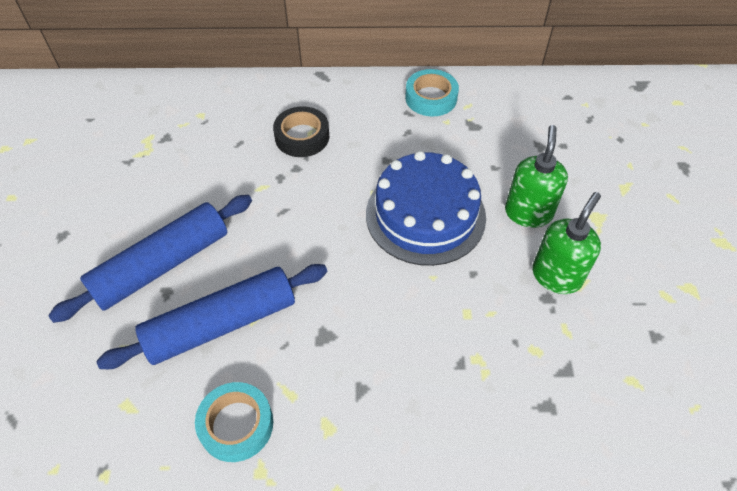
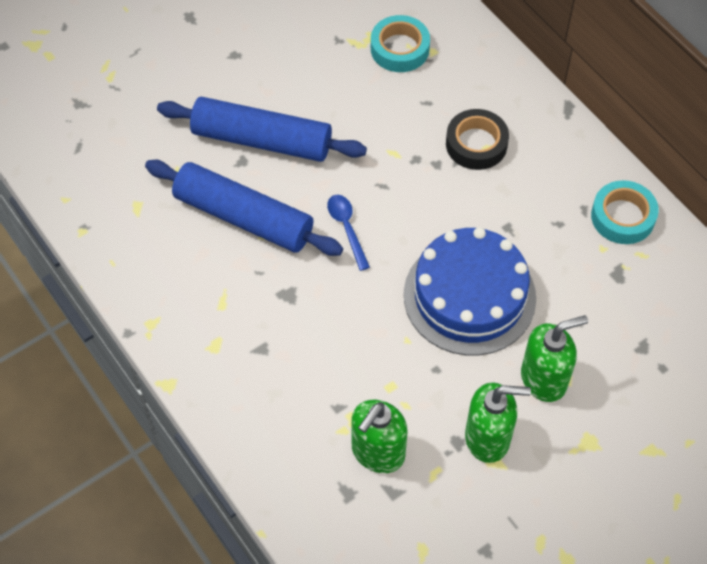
camera: 55 degrees right, 5 degrees up
turquoise tape [195,382,273,462] -> turquoise tape moved to [371,15,430,72]
none -> blue spoon [327,195,370,271]
none -> green soap dispenser [352,400,408,473]

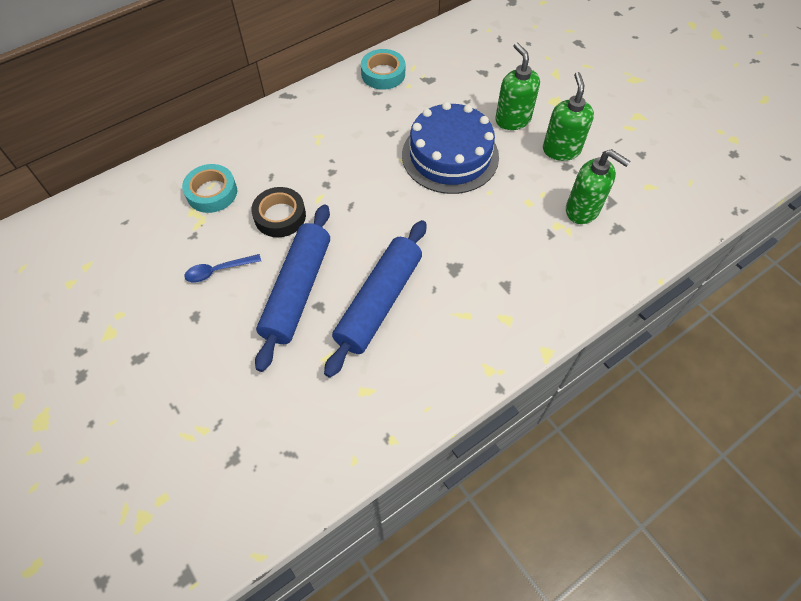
camera: 90 degrees left, 0 degrees up
blue spoon [327,195,370,271] -> blue spoon moved to [184,254,261,282]
black tape [446,109,509,170] -> black tape moved to [251,187,306,237]

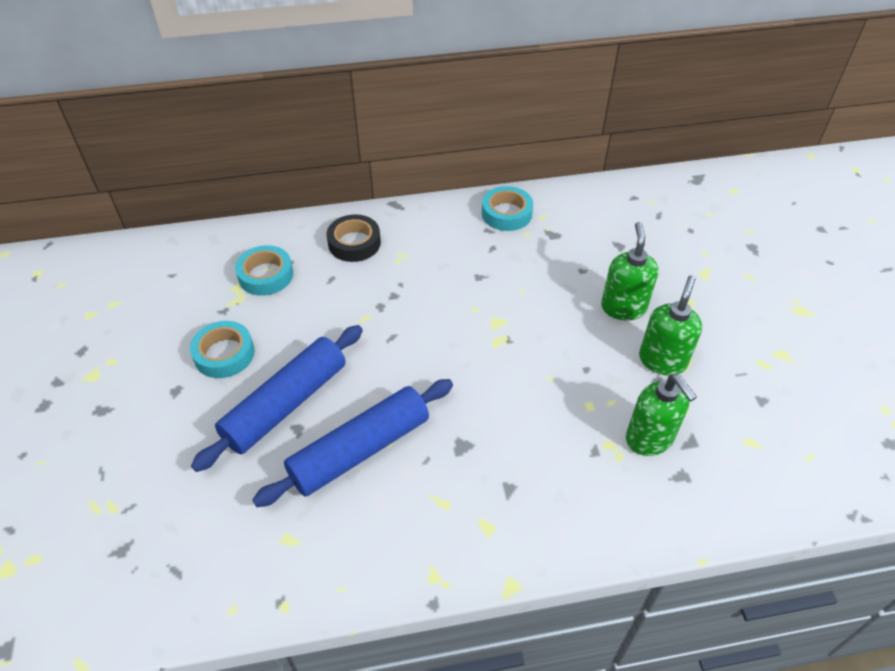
camera: 25 degrees right, 10 degrees down
blue spoon [184,254,261,282] -> turquoise tape [190,321,255,378]
black tape [251,187,306,237] -> black tape moved to [327,214,381,262]
blue cake [402,102,499,194] -> none

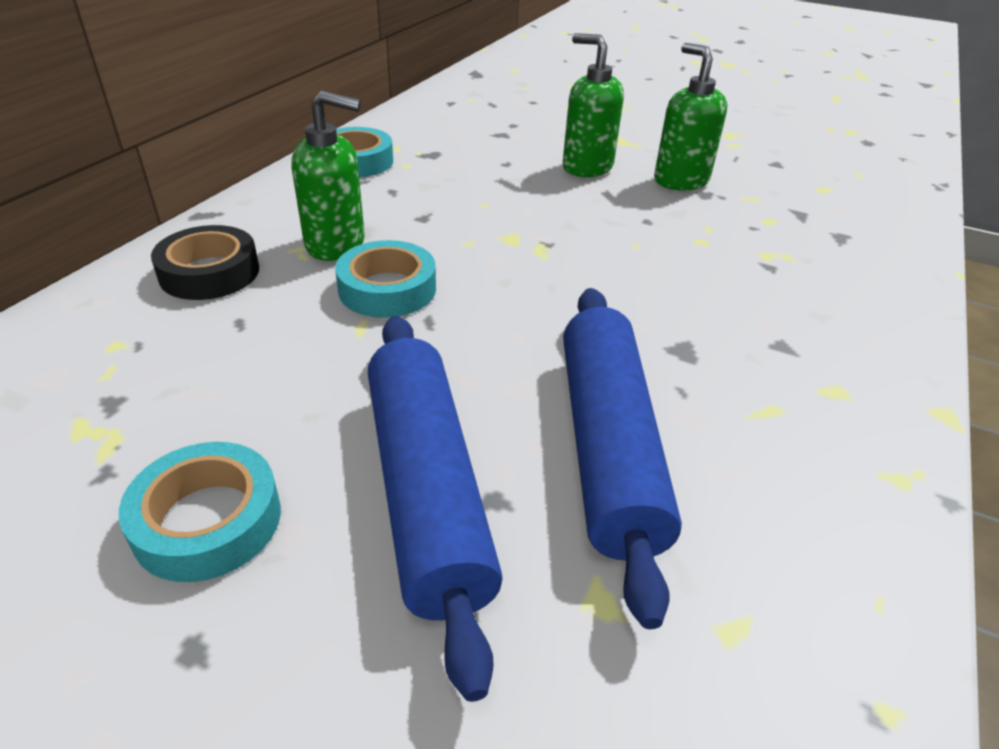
camera: 55 degrees left, 10 degrees down
turquoise tape [235,245,293,296] -> turquoise tape moved to [335,240,436,318]
green soap dispenser [626,374,697,456] -> green soap dispenser moved to [291,90,365,261]

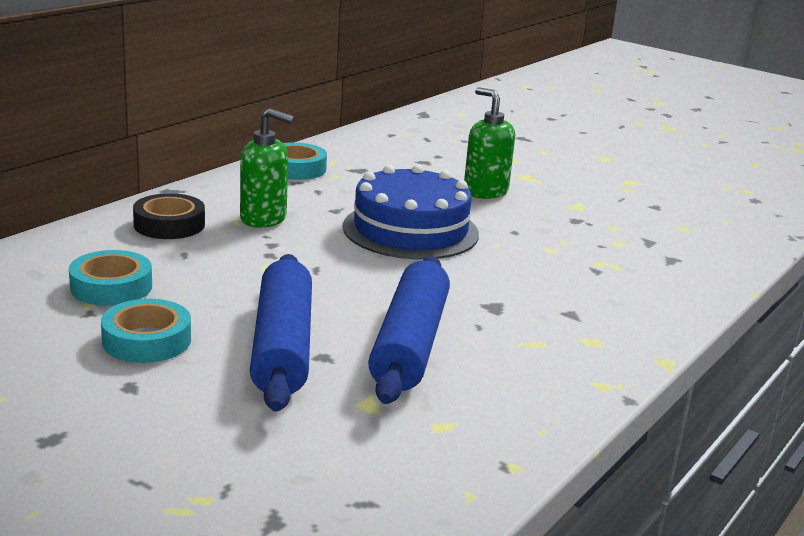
camera: 10 degrees right, 15 degrees down
turquoise tape [335,240,436,318] -> turquoise tape moved to [69,250,152,306]
green soap dispenser [654,43,727,191] -> none
none -> blue cake [343,165,479,259]

